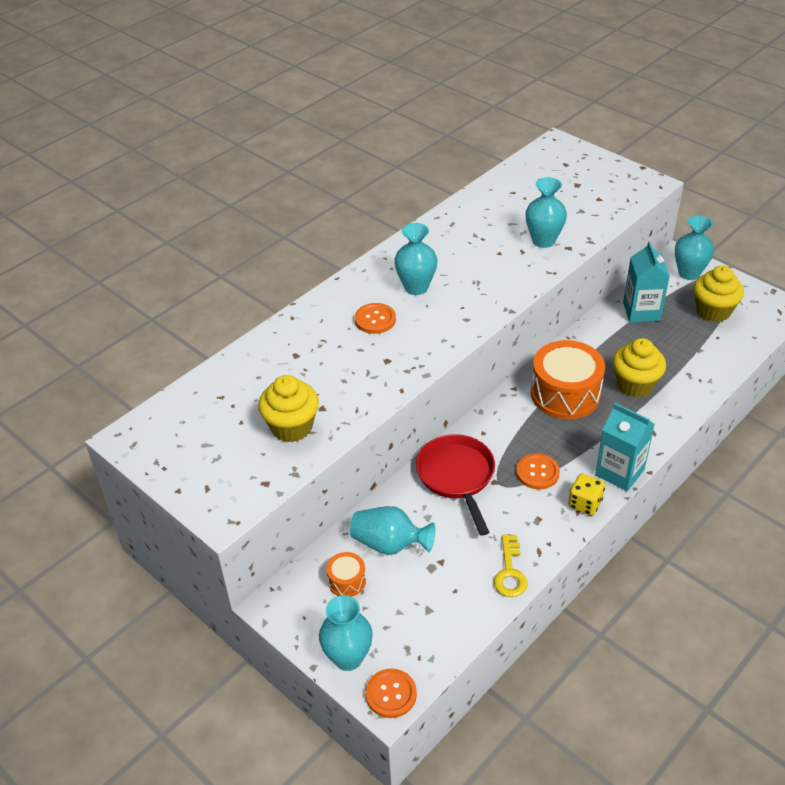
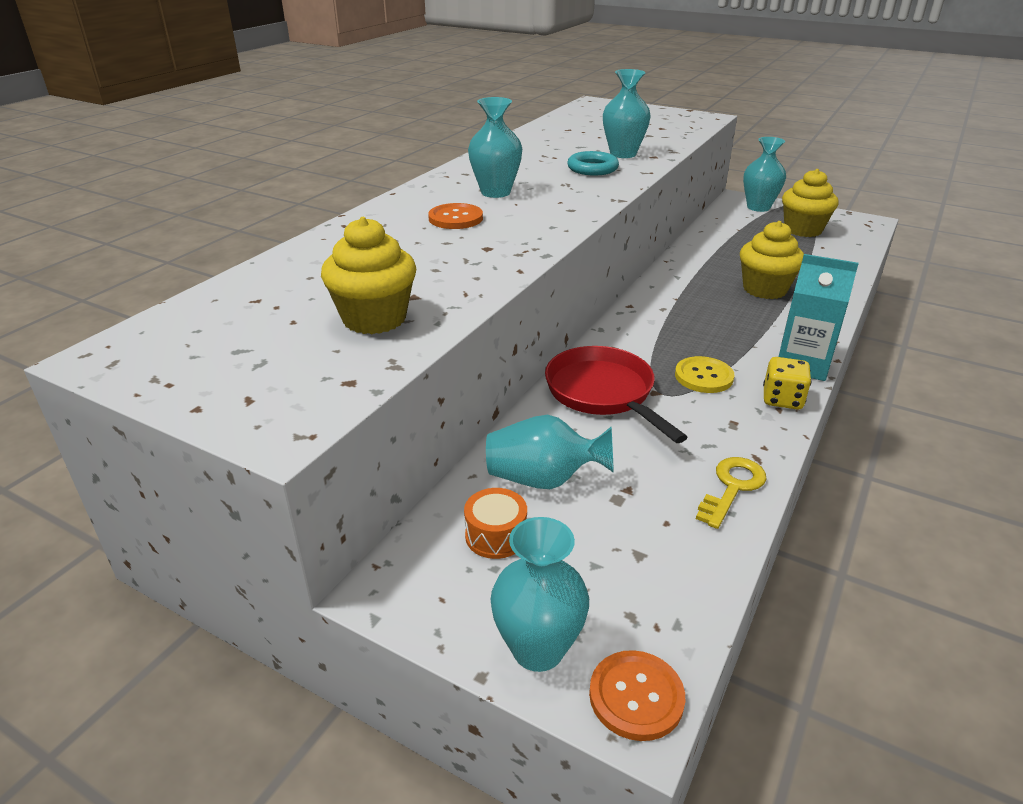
camera: 15 degrees left, 10 degrees down
yellow key [494,534,528,597] -> yellow key turned 135 degrees counterclockwise [696,457,766,529]
orange button [516,454,560,489] -> yellow button [675,356,734,393]
orange drum [531,340,605,419] -> none
turquoise carton [623,241,670,323] -> none
none -> turquoise ring [567,151,619,175]

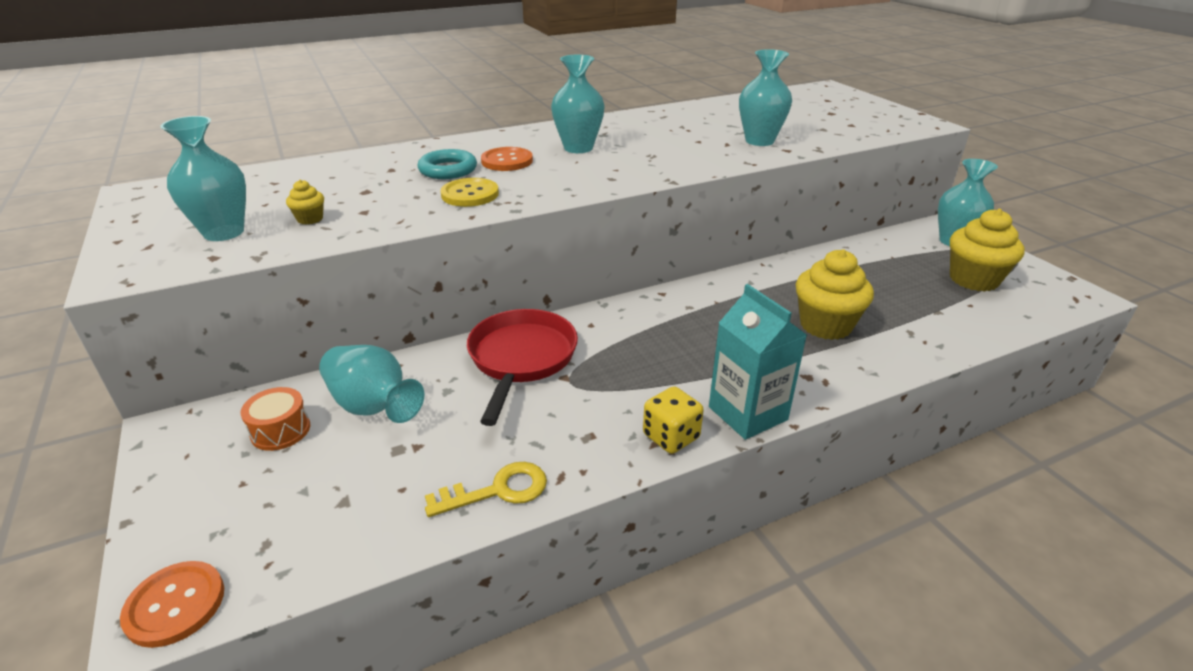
camera: 35 degrees right, 0 degrees up
yellow cupcake [321,217,416,334] -> yellow cupcake [286,180,324,225], size x0.45
turquoise vase [491,517,589,672] -> turquoise vase moved to [160,116,246,241]
turquoise ring [567,151,619,175] -> turquoise ring moved to [417,149,477,179]
yellow button [675,356,734,393] -> yellow button moved to [440,178,499,207]

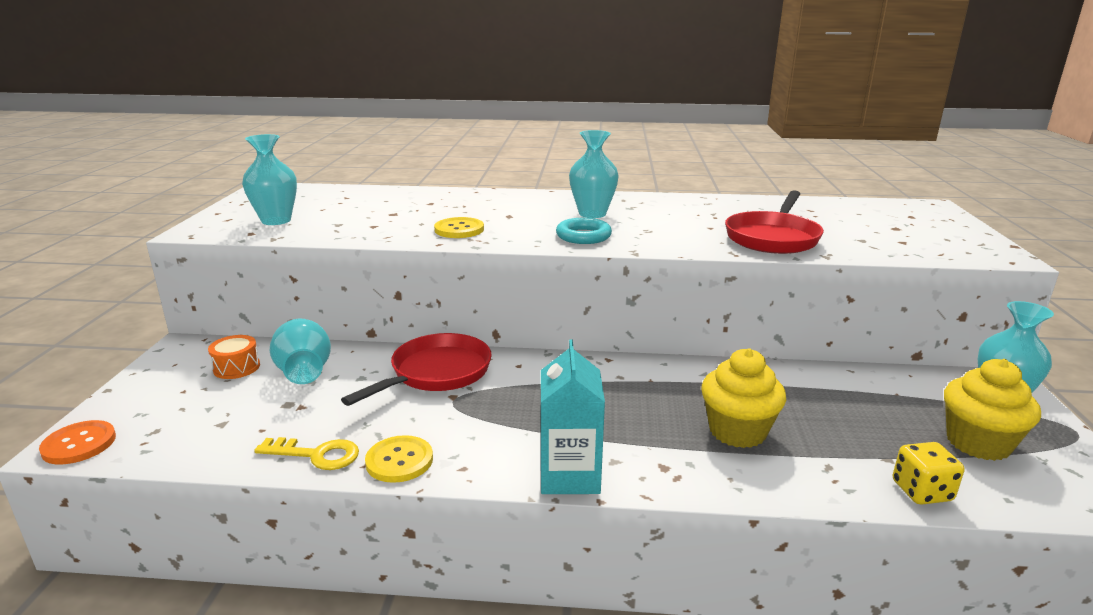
camera: 30 degrees right, 10 degrees down
yellow cupcake [286,180,324,225] -> none
turquoise ring [417,149,477,179] -> turquoise ring moved to [556,218,612,244]
orange button [481,147,533,171] -> none
yellow dice [643,386,704,454] -> yellow dice moved to [893,442,964,505]
turquoise vase [739,49,792,146] -> red pan [725,190,824,254]
none -> yellow button [365,435,433,483]

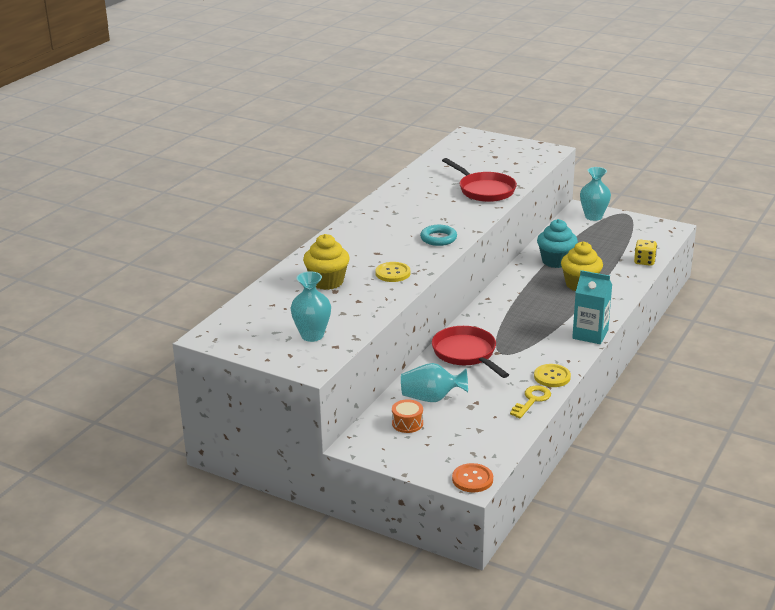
camera: 65 degrees left, 5 degrees up
turquoise vase [569,130,619,218] -> none
yellow cupcake [944,359,1041,461] -> yellow cupcake moved to [303,234,350,290]
none -> turquoise cupcake [537,219,578,268]

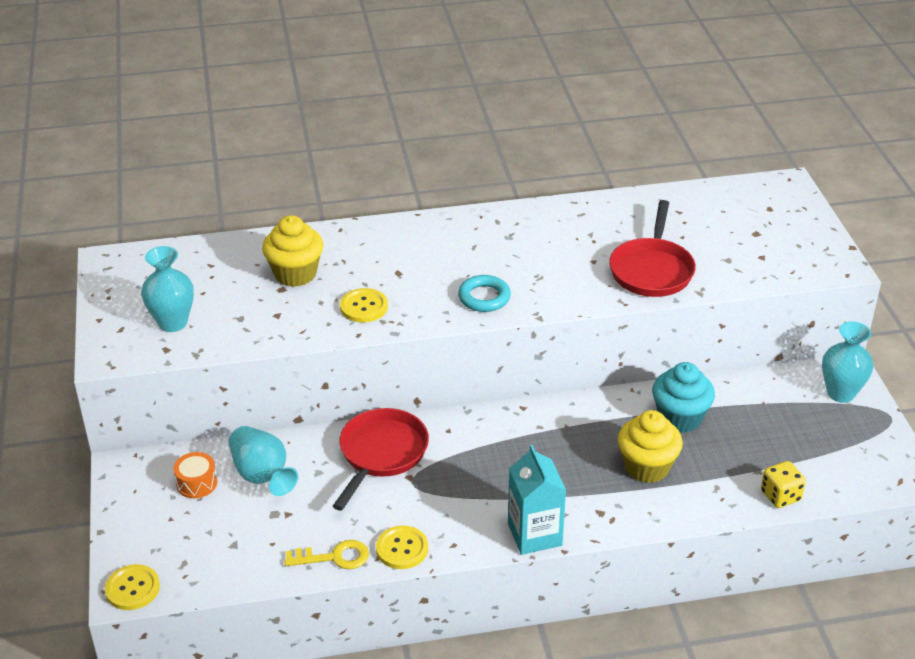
camera: 50 degrees right, 10 degrees up
orange button [452,463,493,492] -> yellow button [105,564,160,610]

